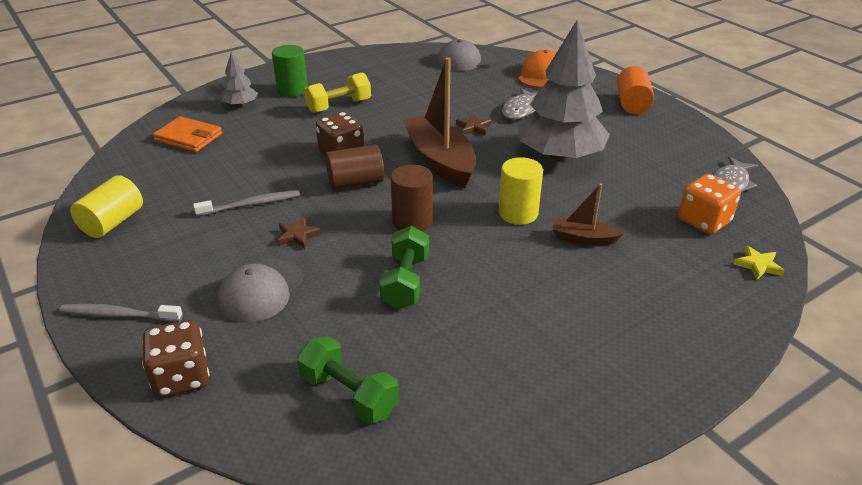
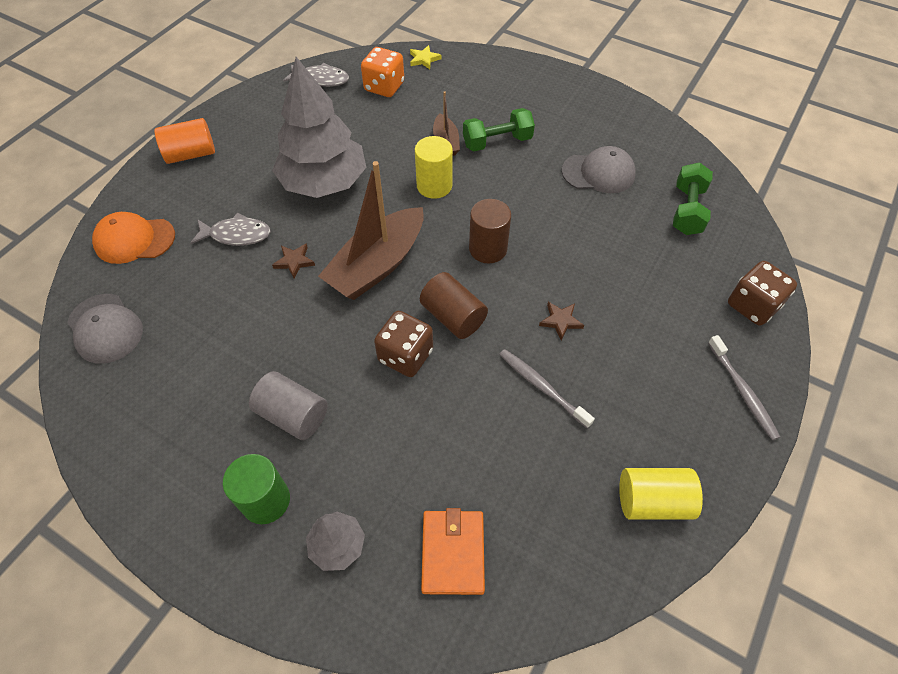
camera: 115 degrees left, 20 degrees up
grey cap [218,259,303,323] -> grey cap moved to [562,146,636,193]
yellow dumbbell [304,72,371,113] -> grey cylinder [249,371,328,440]
green dumbbell [379,226,429,309] -> green dumbbell moved to [463,108,535,151]

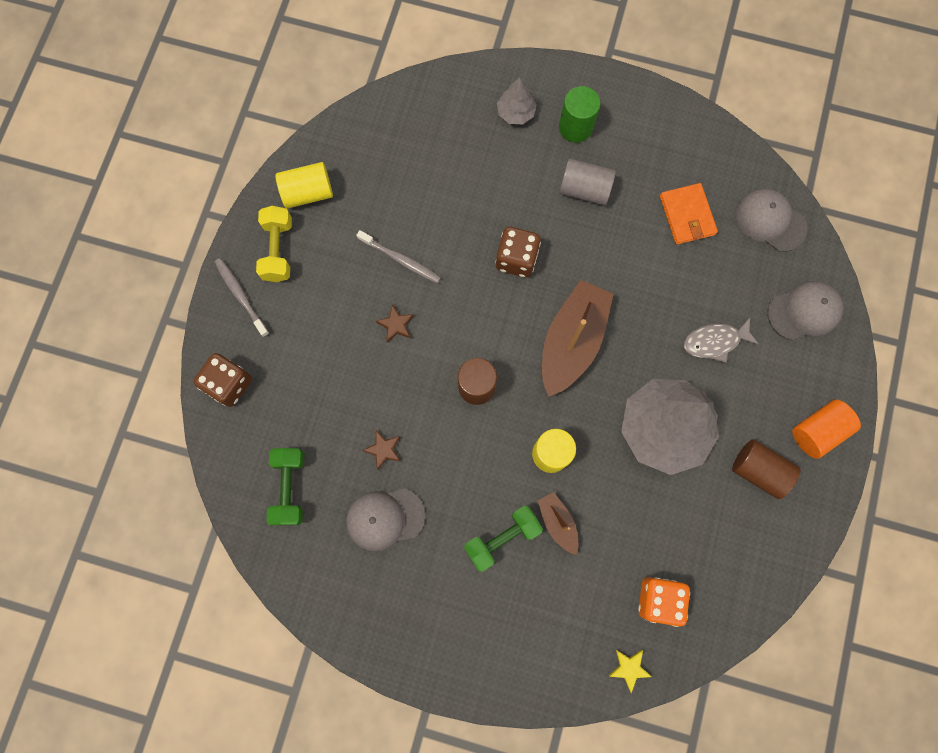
camera: 165 degrees right, 20 degrees up
orange cap [92,212,175,264] -> grey cap [768,281,843,340]
brown star [272,243,315,278] -> brown star moved to [362,430,400,470]
grey fish [283,63,349,87] -> none
brown cylinder [420,272,488,339] -> brown cylinder moved to [732,440,800,499]
orange wallet [421,508,485,595] -> orange wallet moved to [660,183,718,245]
none -> yellow dumbbell [256,206,292,282]

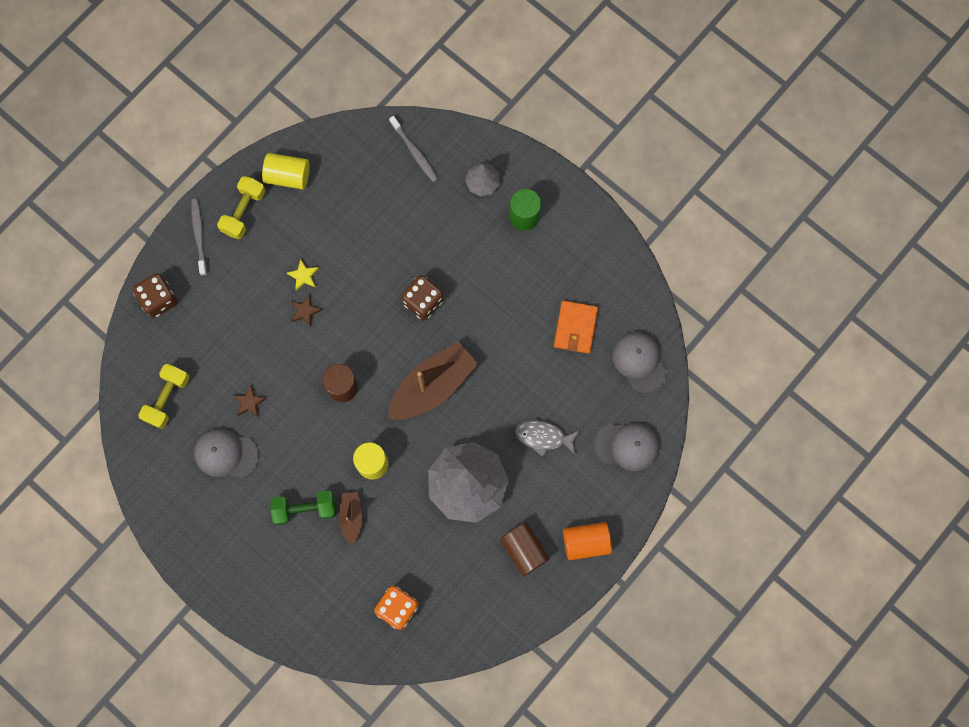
camera: 25 degrees right, 0 degrees up
green dumbbell [267,448,304,525] -> yellow dumbbell [138,364,189,429]
grey toothbrush [356,230,441,283] -> grey toothbrush moved to [389,116,438,182]
grey cylinder [559,158,616,205] -> none
yellow star [609,650,652,693] -> yellow star moved to [287,259,319,291]

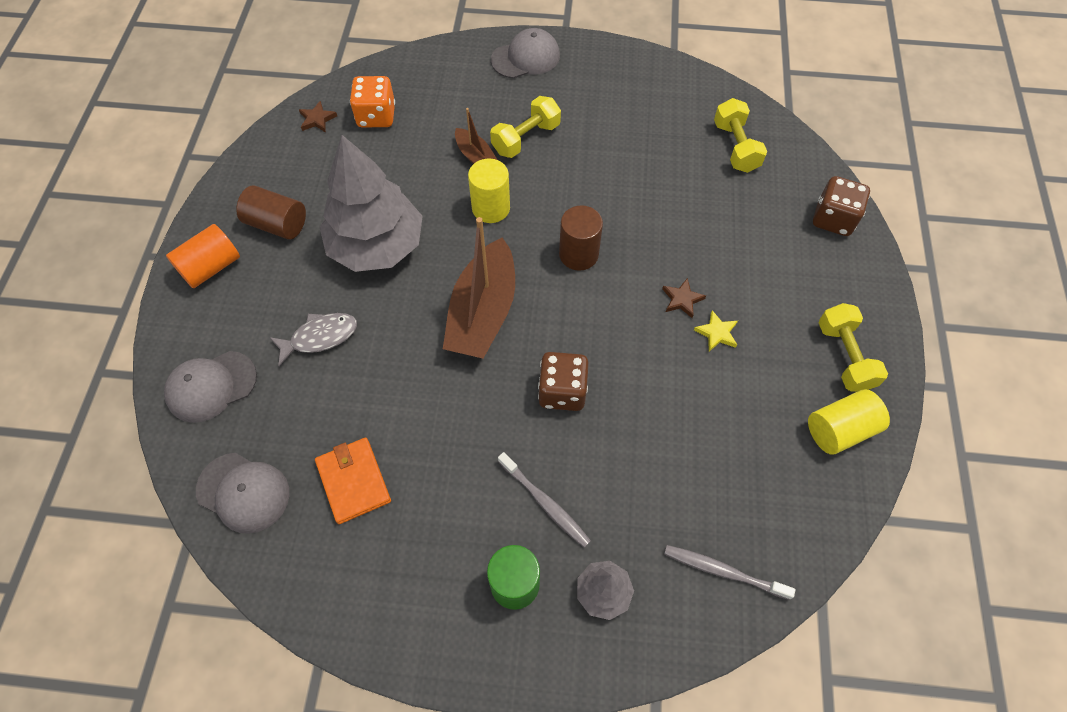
camera: 145 degrees right, 15 degrees down
grey toothbrush [191,199,207,276] -> grey toothbrush moved to [498,452,591,548]
grey cap [194,429,259,478] -> grey cap moved to [491,28,560,79]
brown star [233,385,267,417] -> brown star moved to [299,101,337,133]
green dumbbell [270,491,336,525] -> yellow dumbbell [490,96,561,158]

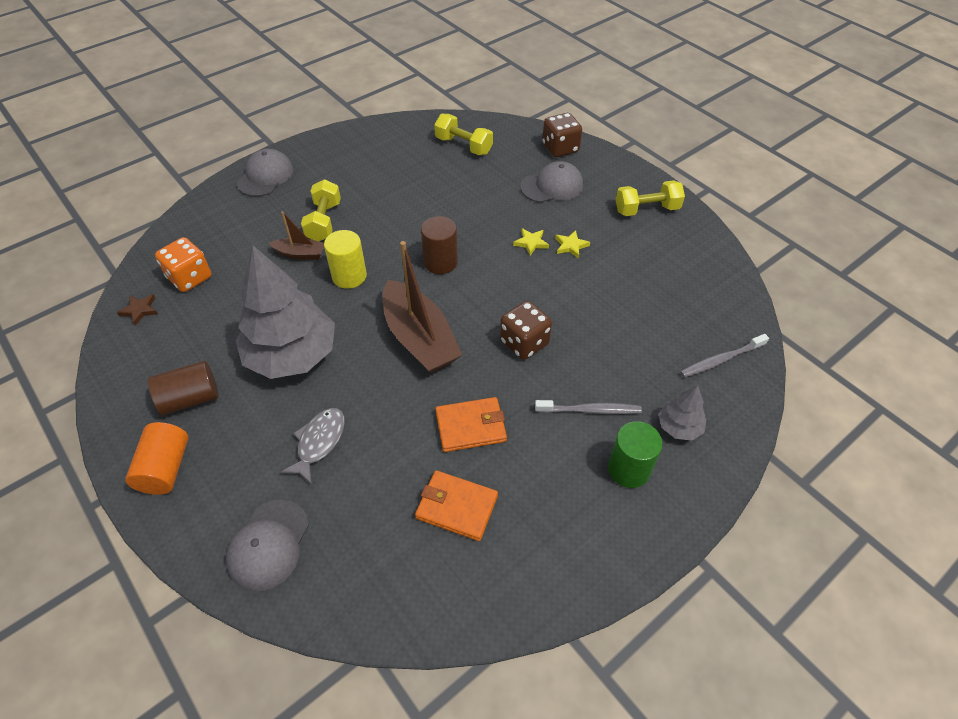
camera: 45 degrees left, 10 degrees down
grey cap [196,453,289,534] -> grey cap moved to [520,161,583,203]
brown star [662,278,706,318] -> yellow star [513,228,549,256]
yellow cylinder [808,389,890,455] -> none
yellow dumbbell [818,303,888,392] -> yellow dumbbell turned 45 degrees counterclockwise [616,180,685,216]
none -> orange wallet [435,397,507,452]

